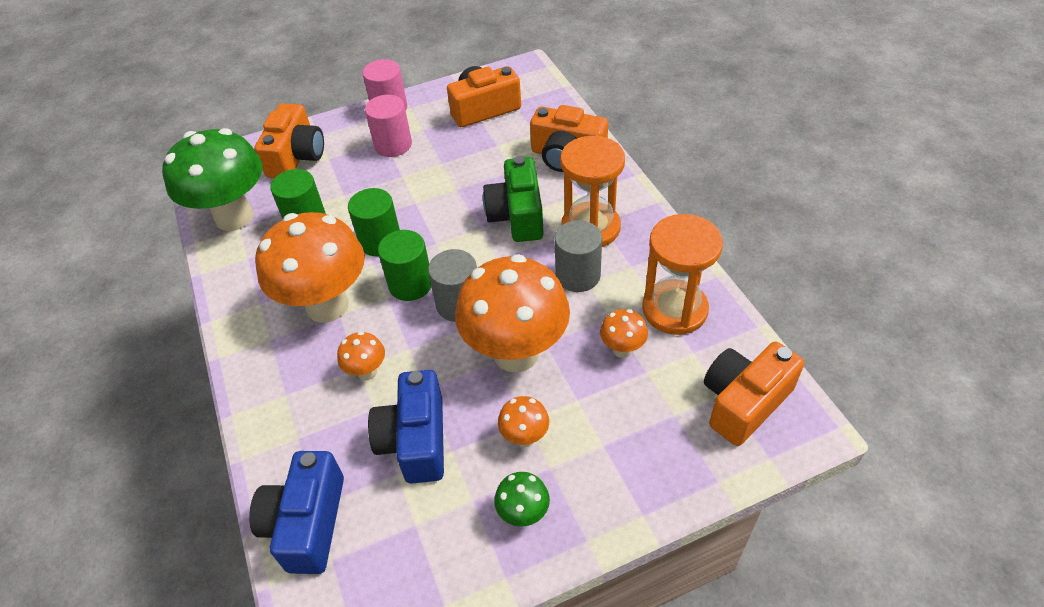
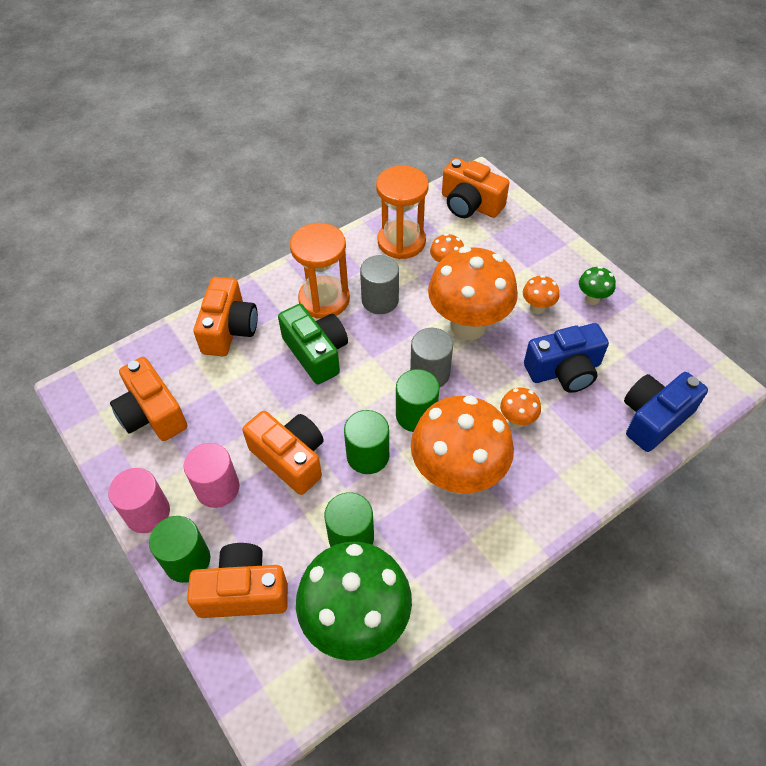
camera: 105 degrees left, 5 degrees up
blue camera [249,451,344,574] -> blue camera turned 150 degrees clockwise [624,372,708,452]
green camera [483,156,544,242] -> green camera turned 105 degrees counterclockwise [278,304,348,384]
none -> green cylinder [149,516,210,583]
none -> orange camera [243,411,324,495]

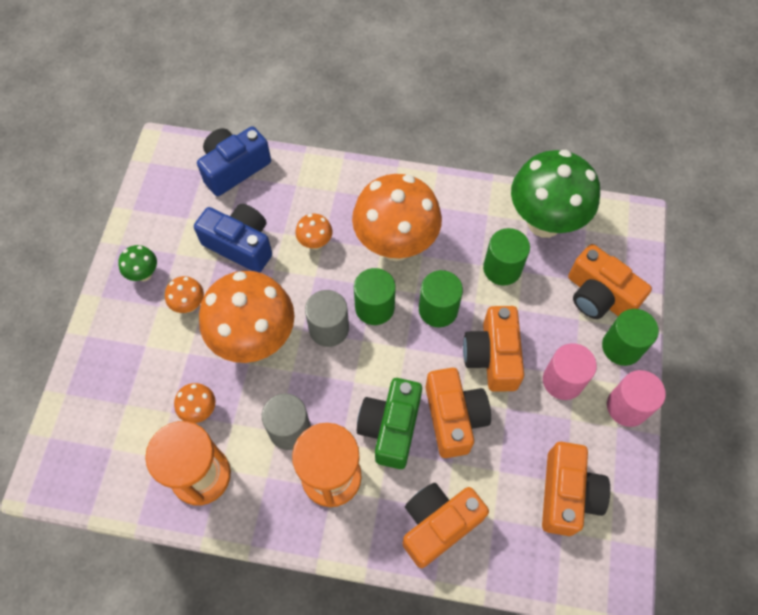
camera: 135 degrees left, 10 degrees up
orange camera [442,158,509,218] -> orange camera moved to [426,368,491,458]
blue camera [624,372,708,452] -> blue camera turned 135 degrees clockwise [197,126,271,196]

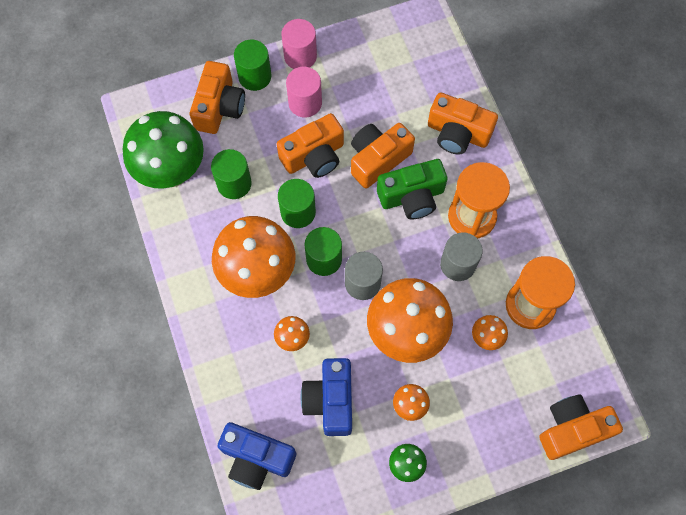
camera: 120 degrees left, 5 degrees up
orange camera [542,442,610,536] -> orange camera moved to [539,394,623,460]

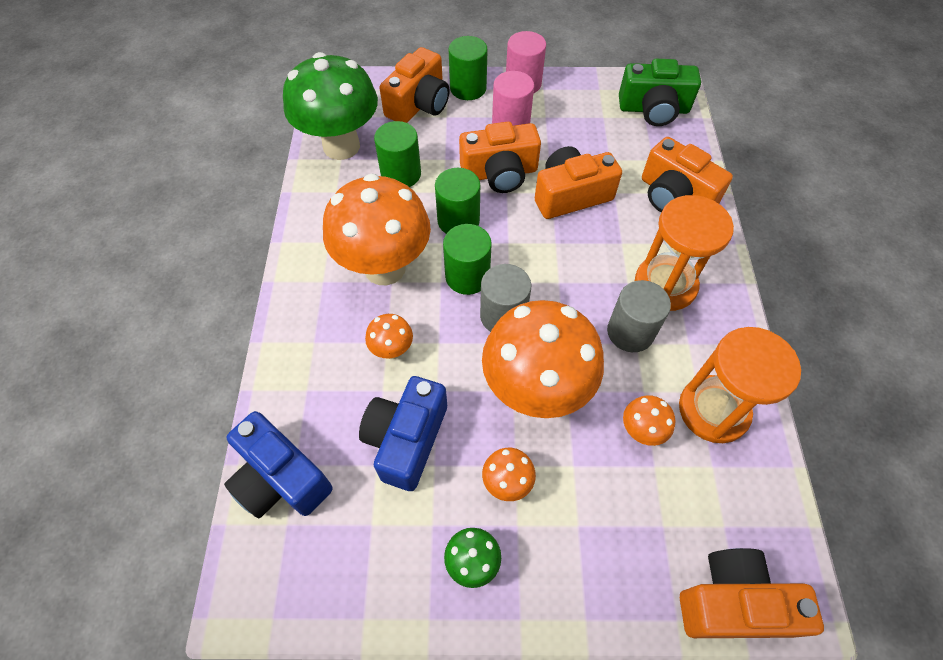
camera: 20 degrees right, 10 degrees down
green camera [377,159,448,219] -> green camera moved to [619,59,701,126]

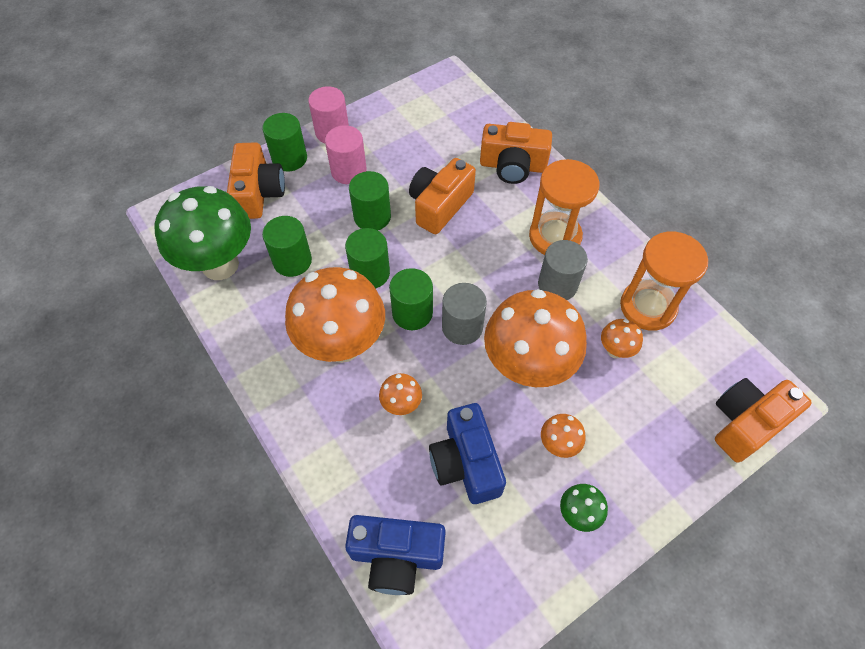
camera: 35 degrees left, 0 degrees up
orange camera [459,122,541,193] -> green cylinder [349,171,391,230]
green camera [619,59,701,126] -> none

